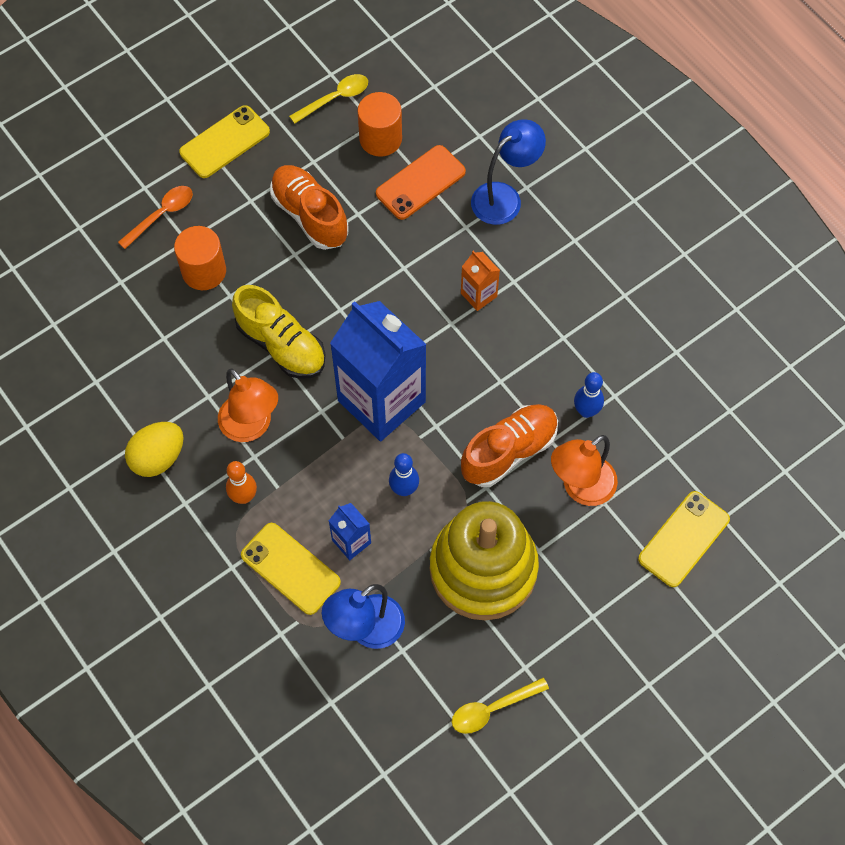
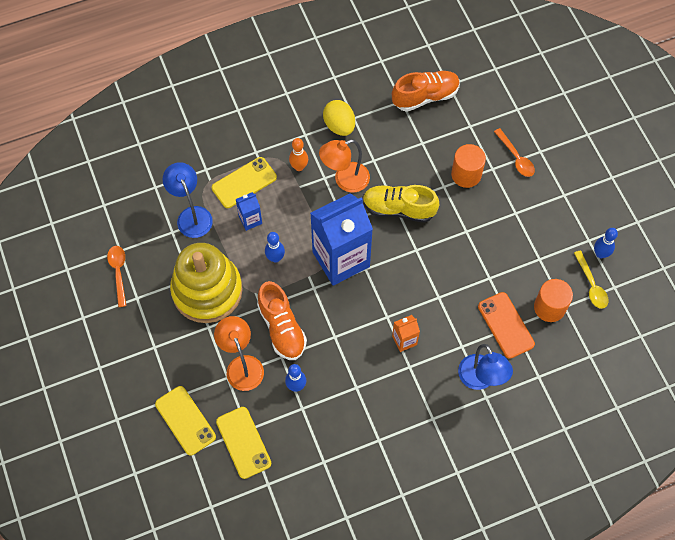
camera: 105 degrees right, 0 degrees up
yellow phone [179,105,270,178] -> yellow phone moved to [216,407,271,479]
yellow shoe [232,285,326,379] -> yellow shoe turned 45 degrees clockwise [363,185,439,223]
orange shoe [270,165,348,250] -> orange shoe moved to [392,71,460,112]
yellow spoon [452,678,549,734] -> orange spoon [107,246,127,307]
none -> blue bowling pin [594,228,618,258]

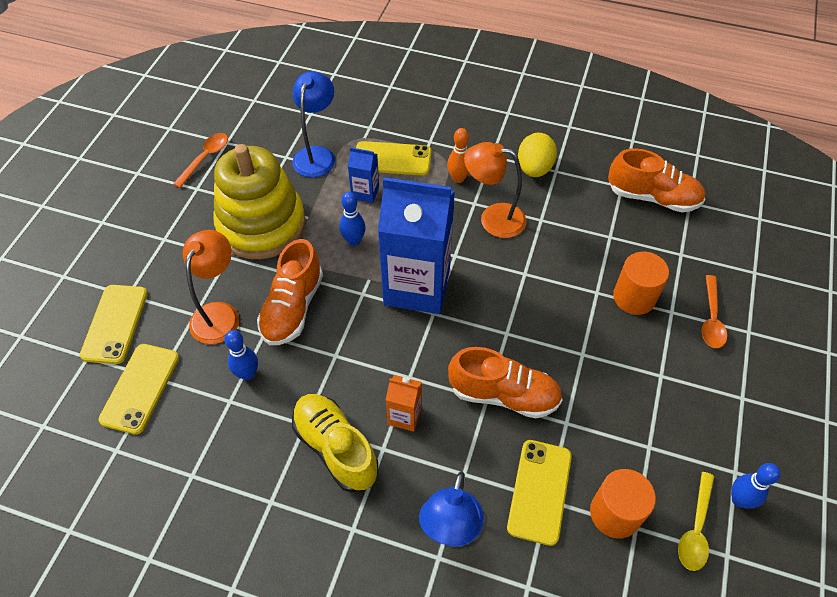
camera: 40 degrees right, 10 degrees down
yellow shoe [363,185,439,223] -> yellow shoe moved to [292,394,378,492]
orange phone [478,292,535,359] -> yellow phone [507,440,572,546]
none -> orange shoe [448,347,562,418]

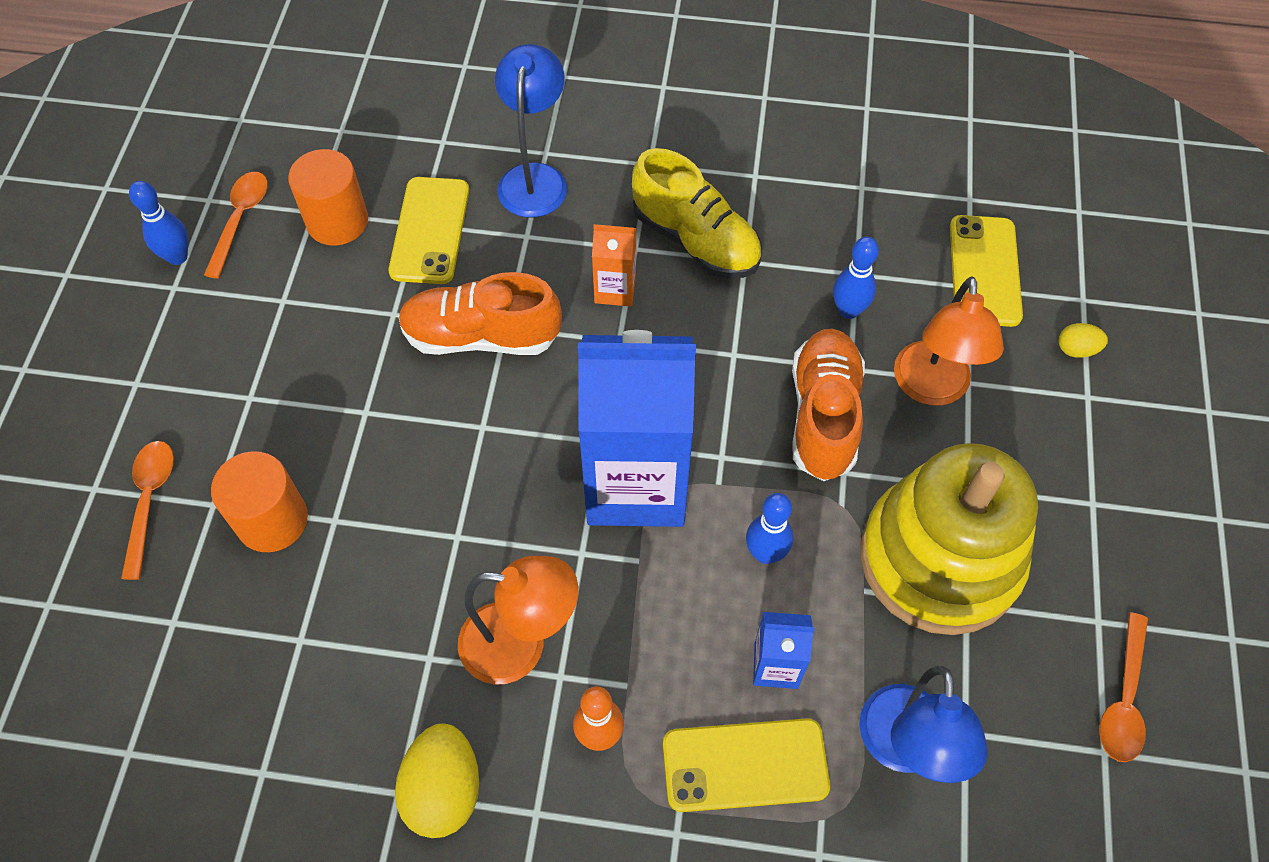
camera: 170 degrees right, 5 degrees up
yellow phone [80,285,148,364] -> yellow egg [1059,323,1108,358]
orange shoe [608,148,705,212] -> none
yellow spoon [678,472,715,571] -> orange spoon [204,172,268,279]

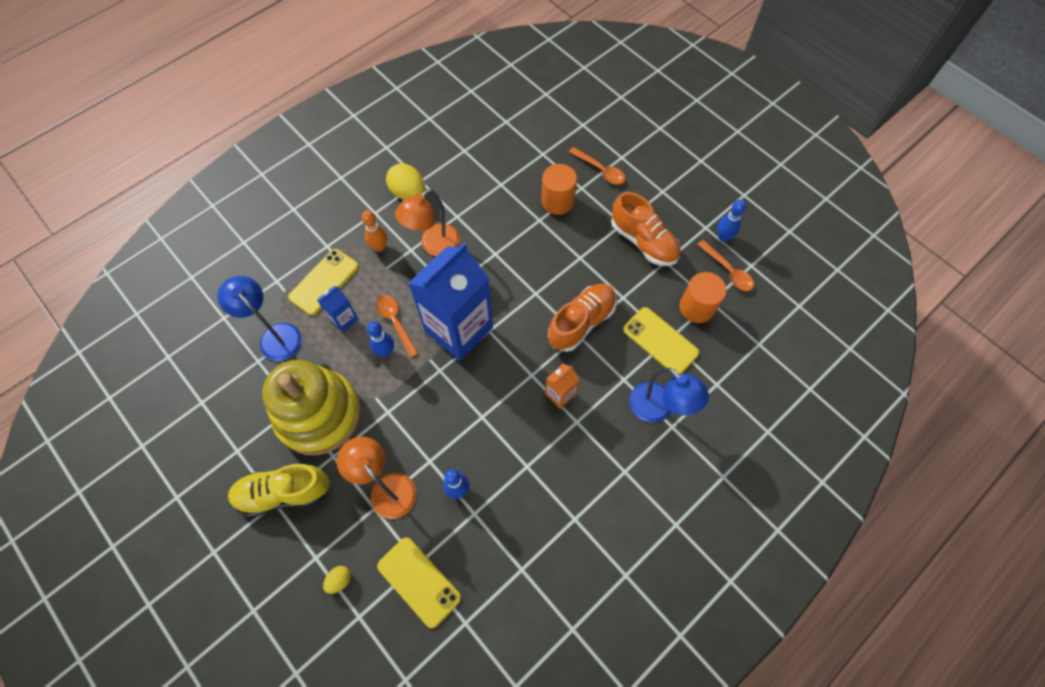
camera: 130 degrees right, 5 degrees up
yellow shoe [632,148,761,278] -> yellow shoe moved to [228,464,330,517]
orange shoe [792,329,865,481] -> orange shoe moved to [611,192,680,266]
orange spoon [1099,612,1148,762] -> orange spoon moved to [376,295,419,358]

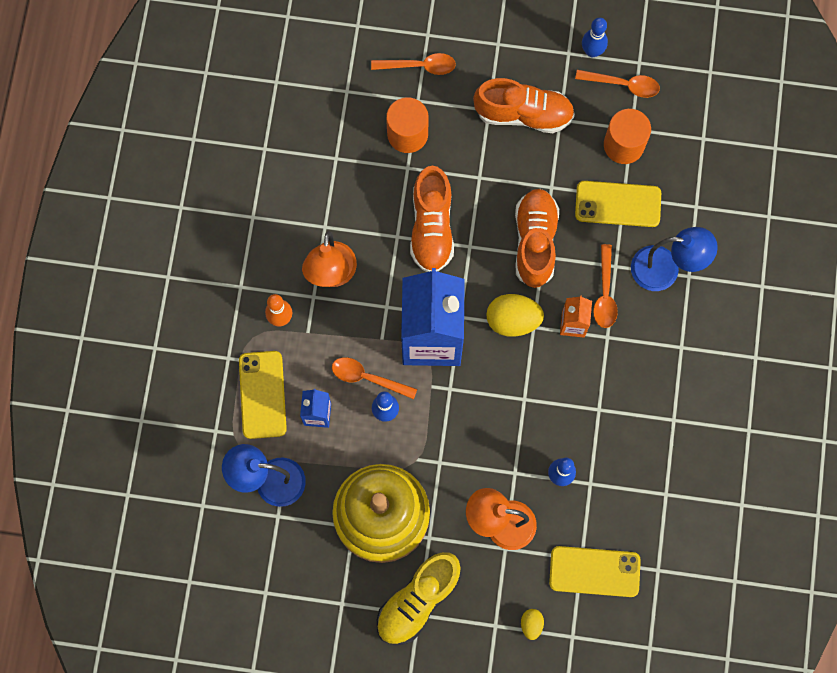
camera: 40 degrees left, 10 degrees up
yellow egg [386,164,425,200] -> yellow egg moved to [486,294,544,337]
none -> orange shoe [410,166,454,272]
none -> orange spoon [593,244,618,328]

